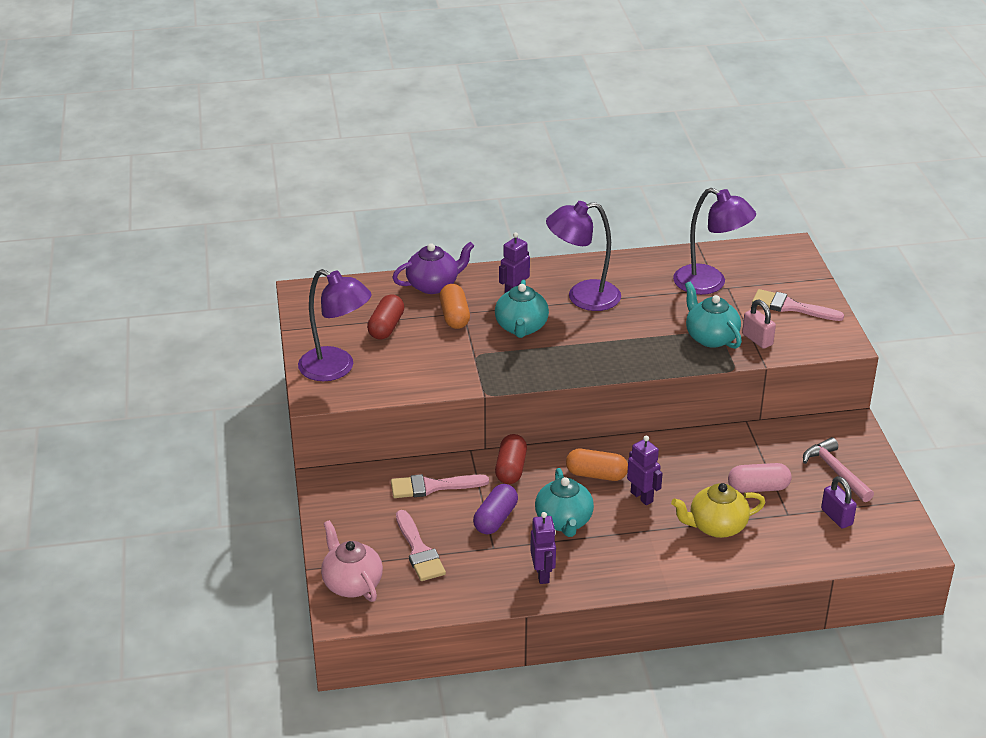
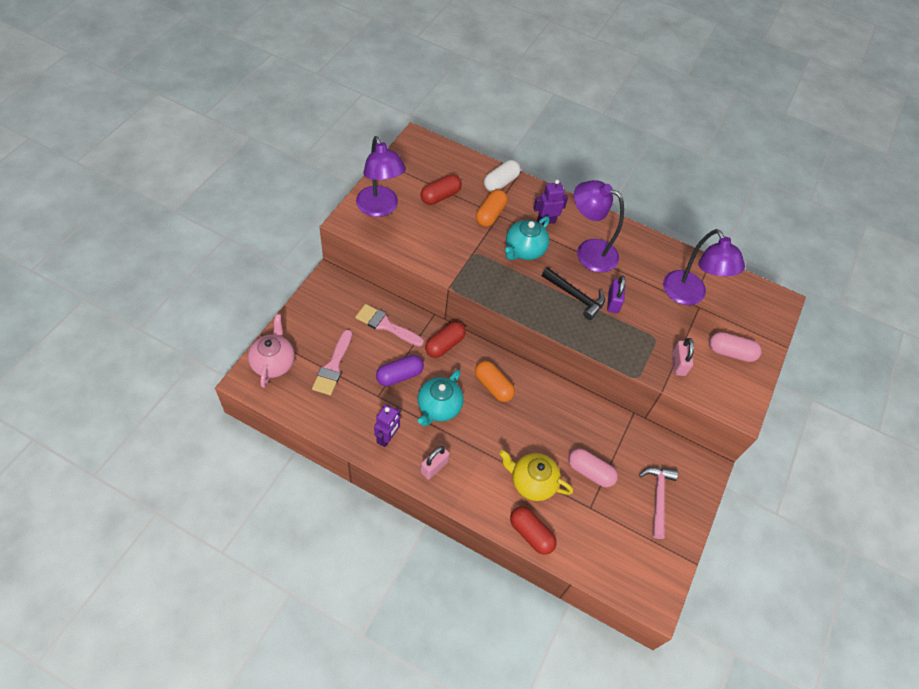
camera: 30 degrees right, 20 degrees up
purple teapot [392,242,474,294] -> white capsule [484,160,521,192]
purple robot [627,436,663,505] -> none
turquoise teapot [685,281,742,349] -> none
pink brush [752,289,844,321] -> pink capsule [709,332,762,362]
purple padlock [821,476,857,528] -> purple padlock moved to [607,275,625,313]
none -> pink padlock [420,446,450,480]
none -> red capsule [510,507,557,555]
none -> black hammer [542,267,605,320]

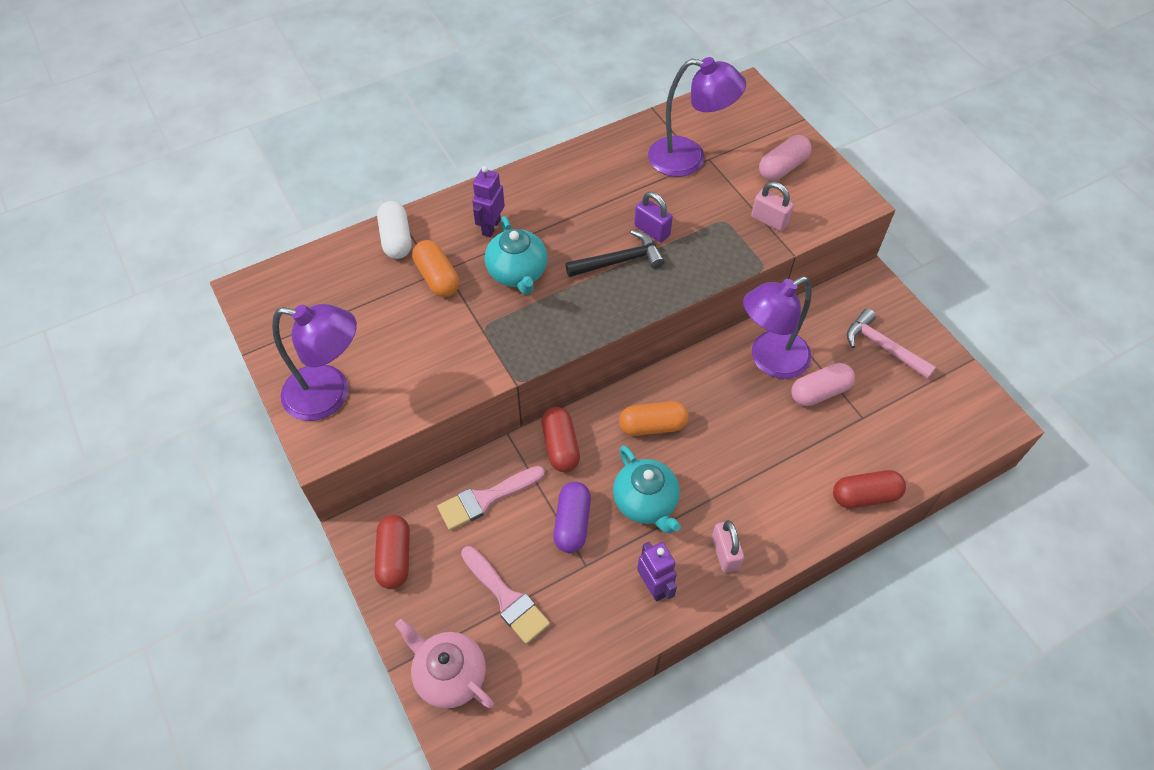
camera: 50 degrees left, 0 degrees up
red capsule [420,174,462,205] -> red capsule moved to [375,515,410,589]
yellow teapot [499,450,573,501] -> none
purple lamp [574,180,624,273] -> purple lamp moved to [743,276,812,379]

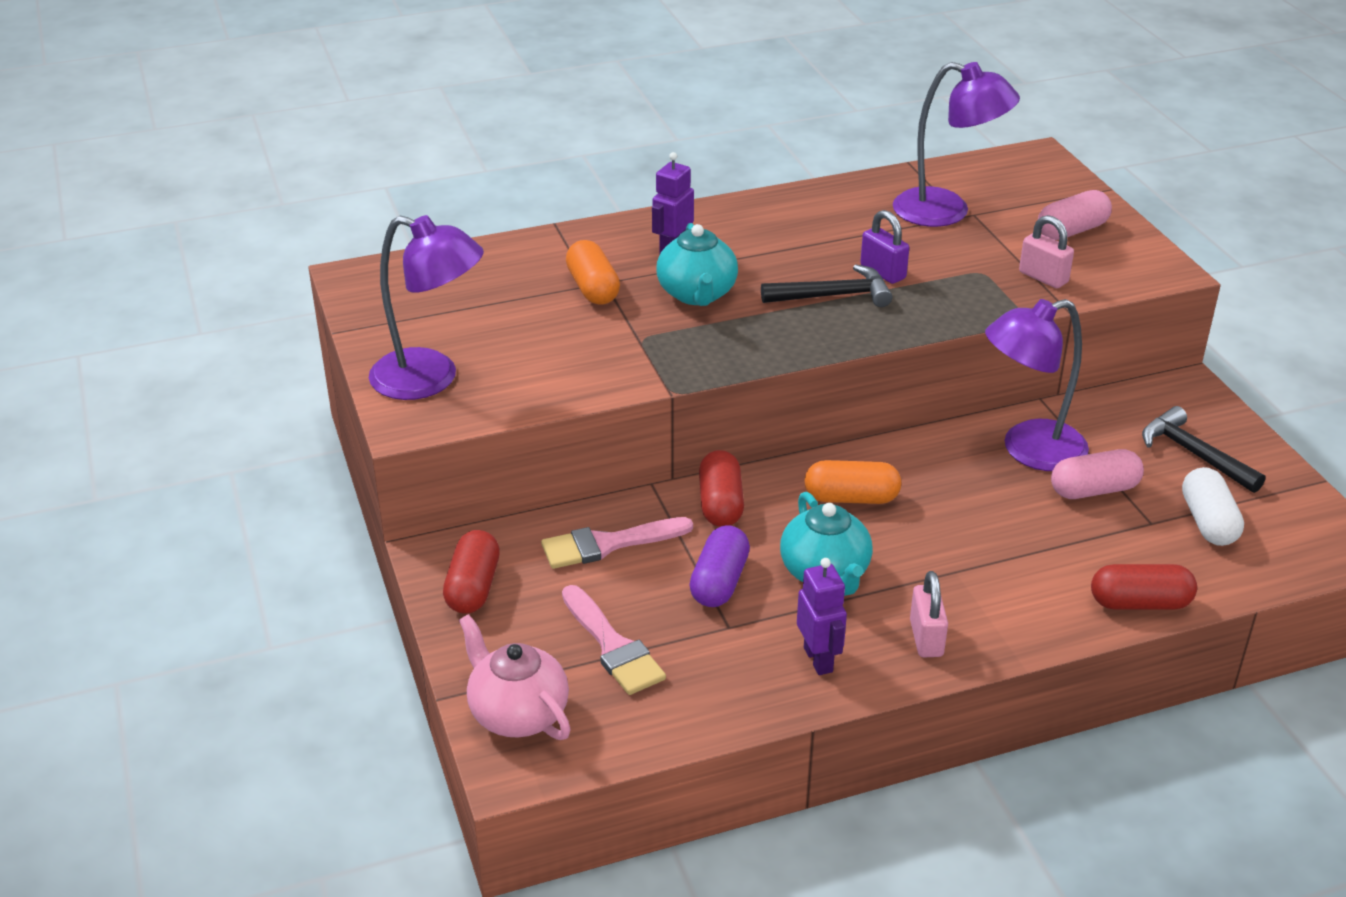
camera: 10 degrees right, 20 degrees down
white capsule [377,201,411,259] -> white capsule moved to [1182,467,1244,546]
pink hammer [847,308,936,379] -> black hammer [1142,406,1266,493]

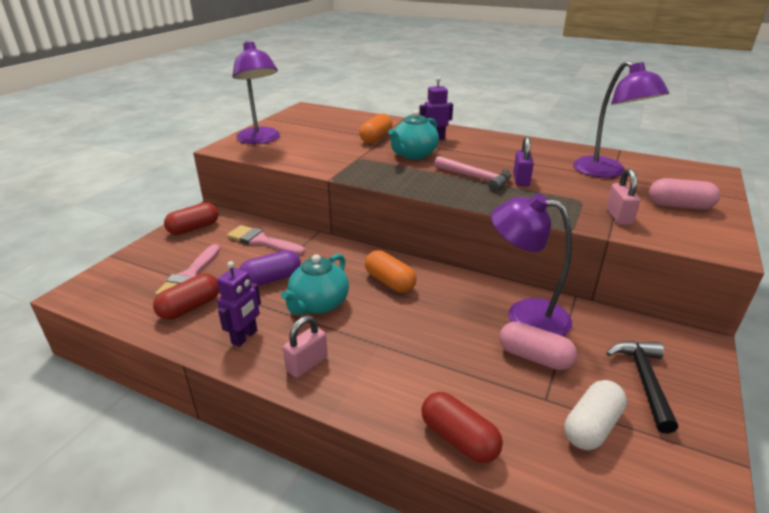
camera: 45 degrees right, 5 degrees down
pink teapot [459,614,571,740] -> none
red capsule [699,450,744,527] -> red capsule moved to [153,274,219,320]
black hammer [761,264,892,307] -> pink hammer [434,156,511,192]

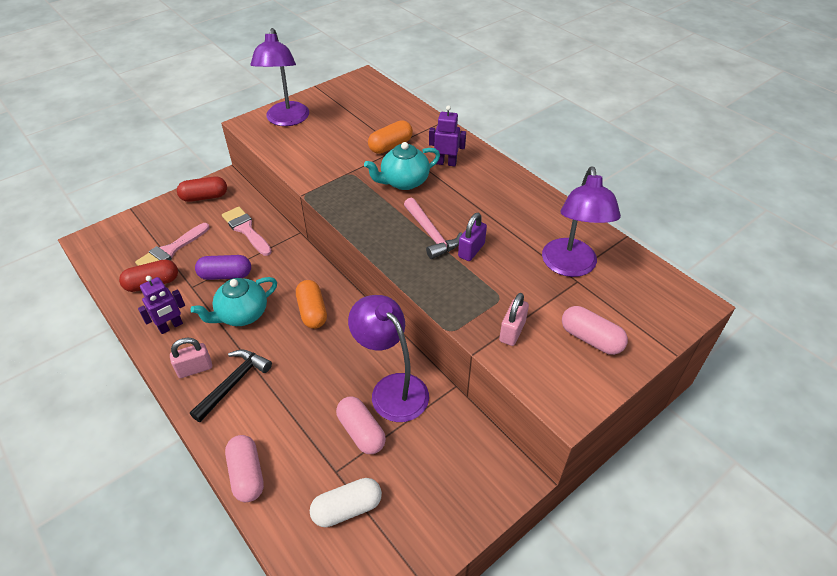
camera: 25 degrees right, 15 degrees up
red capsule [422,392,503,463] -> pink capsule [225,435,264,502]
black hammer [607,341,678,434] -> black hammer moved to [190,349,272,422]

